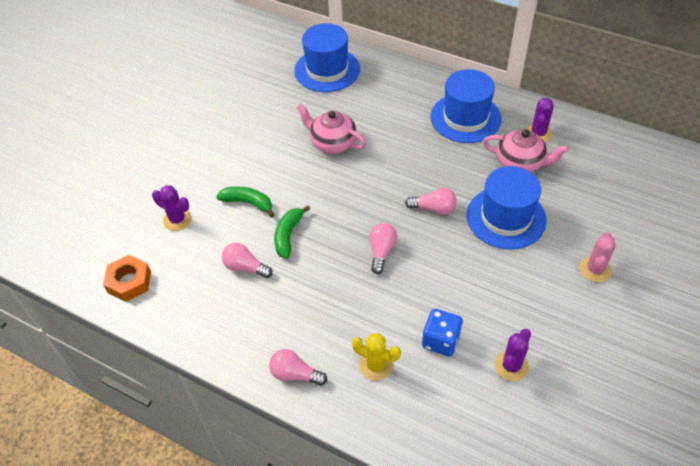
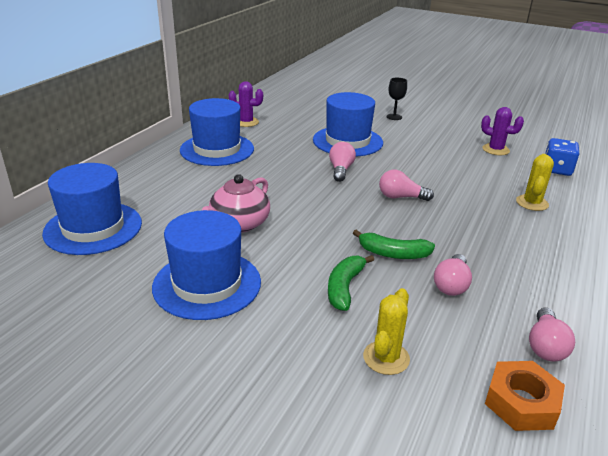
camera: 95 degrees left, 20 degrees down
purple cactus [152,185,192,231] -> yellow cactus [363,288,410,375]
pink light bulb [269,349,327,386] -> pink light bulb moved to [529,308,575,362]
blue dice [422,309,463,356] -> blue dice moved to [545,138,579,176]
pink teapot [483,129,569,172] -> none
pink cactus [579,232,616,282] -> black goblet [387,78,407,120]
none -> blue hat [152,210,261,320]

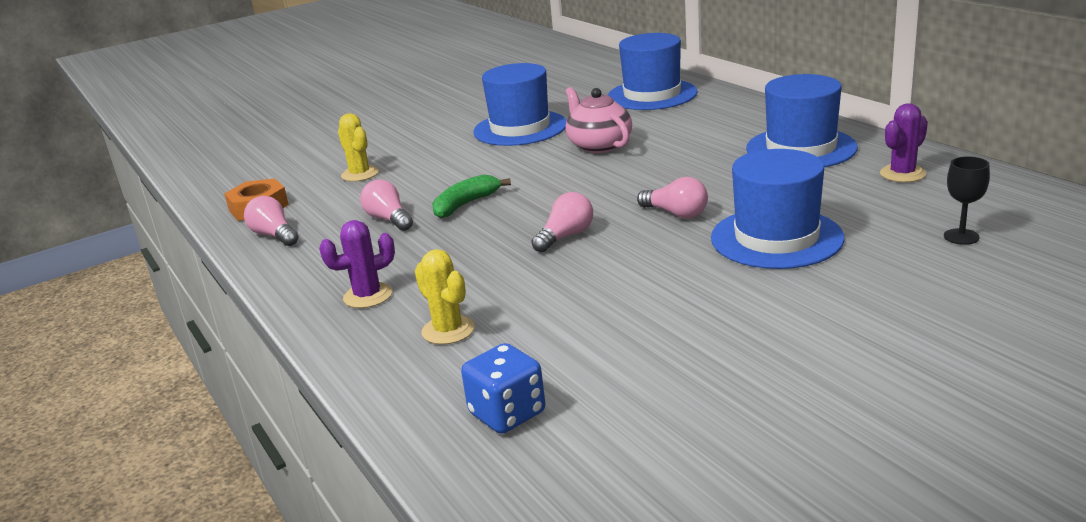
camera: 125 degrees right, 5 degrees down
green banana [328,255,374,311] -> none
black goblet [387,78,407,120] -> black goblet moved to [944,156,990,245]
purple cactus [481,107,524,155] -> purple cactus moved to [319,220,395,308]

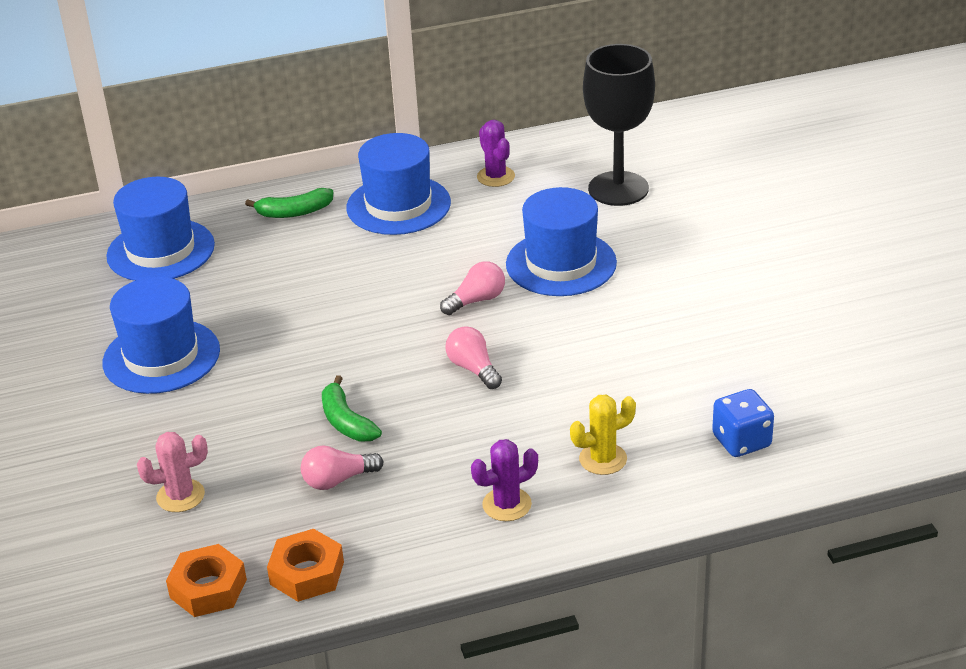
camera: 75 degrees left, 10 degrees up
pink light bulb [244,196,299,246] -> orange nut [267,529,344,602]
purple cactus [319,220,395,308] -> purple cactus turned 75 degrees clockwise [471,439,538,521]
yellow cactus [338,113,379,182] -> pink cactus [137,432,208,512]
pink teapot [565,87,632,153] -> none
black goblet [944,156,990,245] -> black goblet [583,44,655,206], size x2.36
none -> green banana [245,188,333,218]

